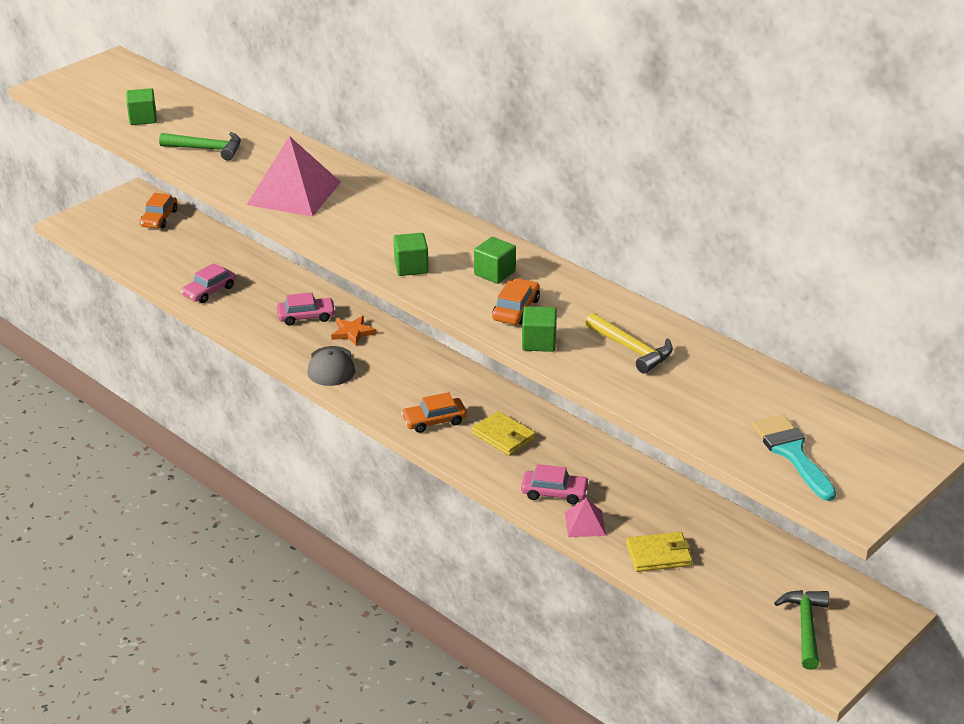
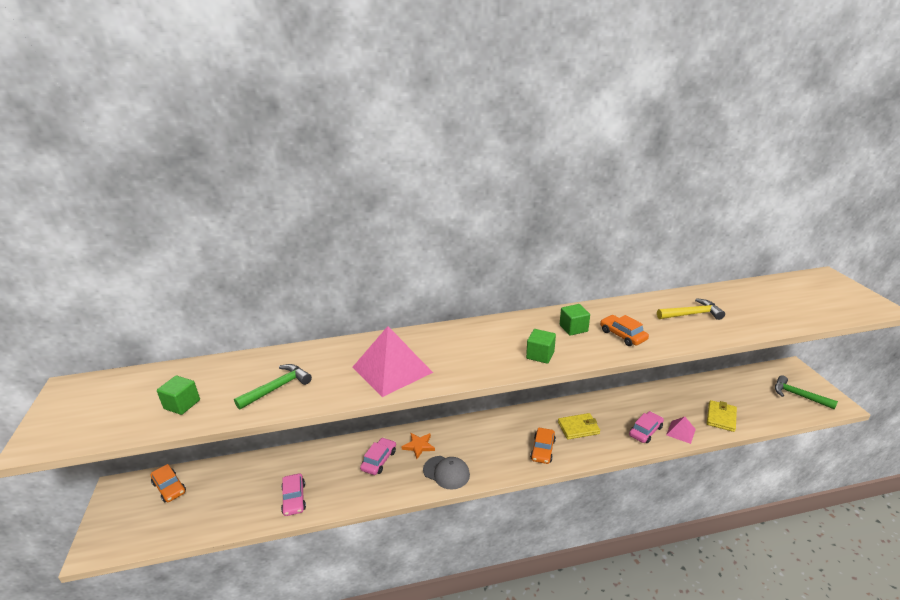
camera: 55 degrees left, 5 degrees down
green cube [522,306,557,352] -> none
turquoise brush [752,414,836,501] -> none

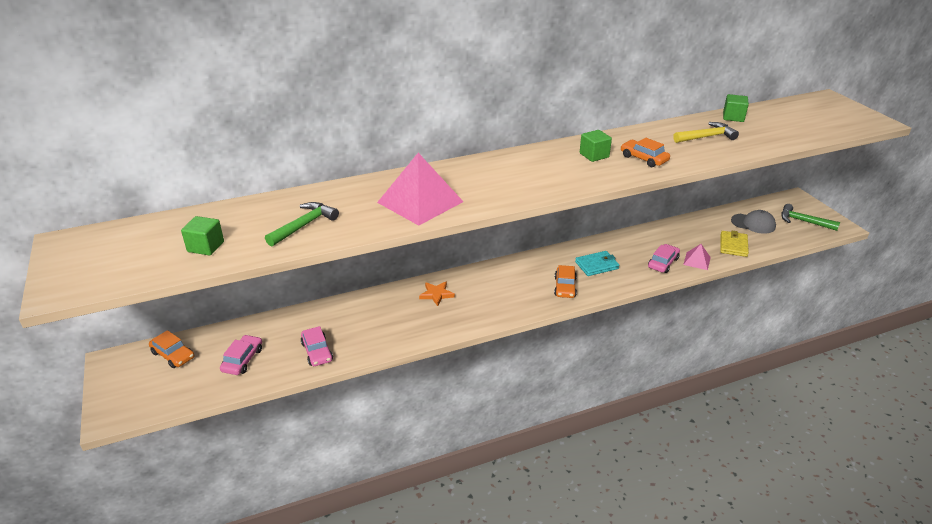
camera: 10 degrees left, 5 degrees up
pink car [360,438,396,475] -> pink car moved to [220,335,262,375]
grey cap [423,456,470,490] -> grey cap moved to [731,210,776,234]
green cube [526,329,556,364] -> green cube moved to [723,94,749,122]
yellow wallet [558,413,600,439] -> turquoise wallet [575,251,619,276]

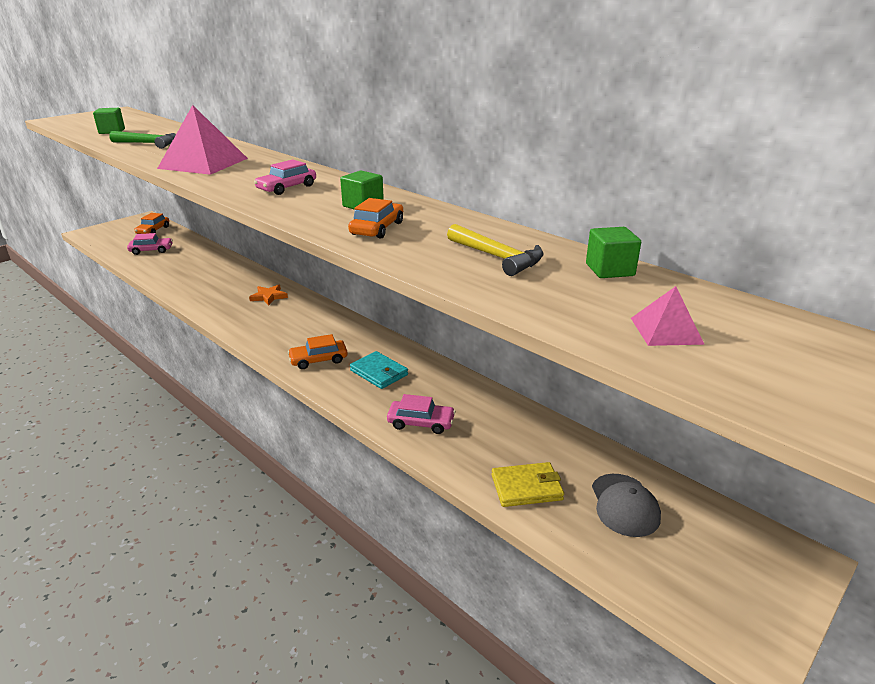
camera: 65 degrees right, 5 degrees down
pink car [301,326,333,366] -> pink car moved to [254,159,316,195]
pink pyramid [683,244,711,270] -> pink pyramid moved to [631,286,705,346]
green hammer [781,204,840,231] -> none

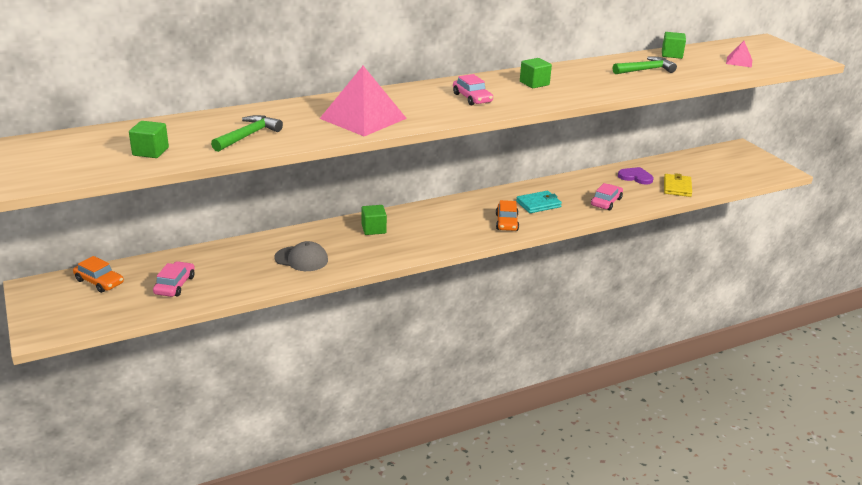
camera: 70 degrees left, 0 degrees up
orange star [249,285,288,306] -> green cube [361,205,387,235]
orange car [348,198,403,239] -> none
yellow hammer [447,224,544,276] -> green hammer [613,57,677,74]
grey cap [592,474,661,537] -> grey cap moved to [274,241,328,271]
none -> purple heart [618,167,654,185]

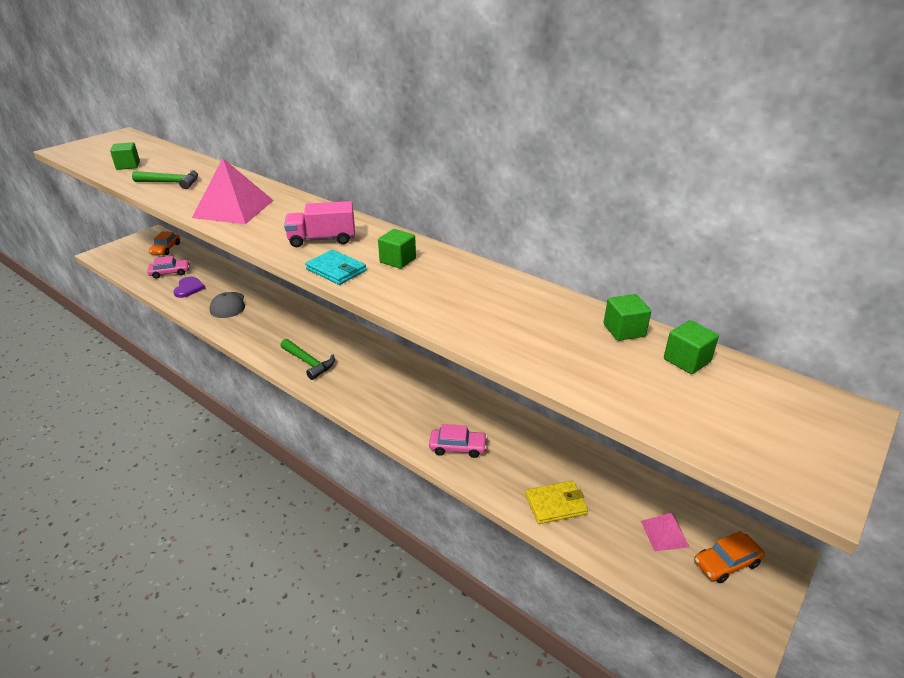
camera: 65 degrees right, 5 degrees up
green cube [361,205,387,235] -> green cube moved to [664,320,719,374]
pink car [453,74,493,105] -> pink truck [284,201,355,247]
orange car [496,200,519,231] -> orange car moved to [694,531,765,583]
turquoise wallet [516,191,562,213] -> turquoise wallet moved to [305,250,366,285]
green hammer [613,57,677,74] -> green hammer moved to [281,339,335,380]
purple heart [618,167,654,185] -> purple heart moved to [173,276,206,298]
pink pyramid [726,41,752,68] -> pink pyramid moved to [641,513,689,551]

